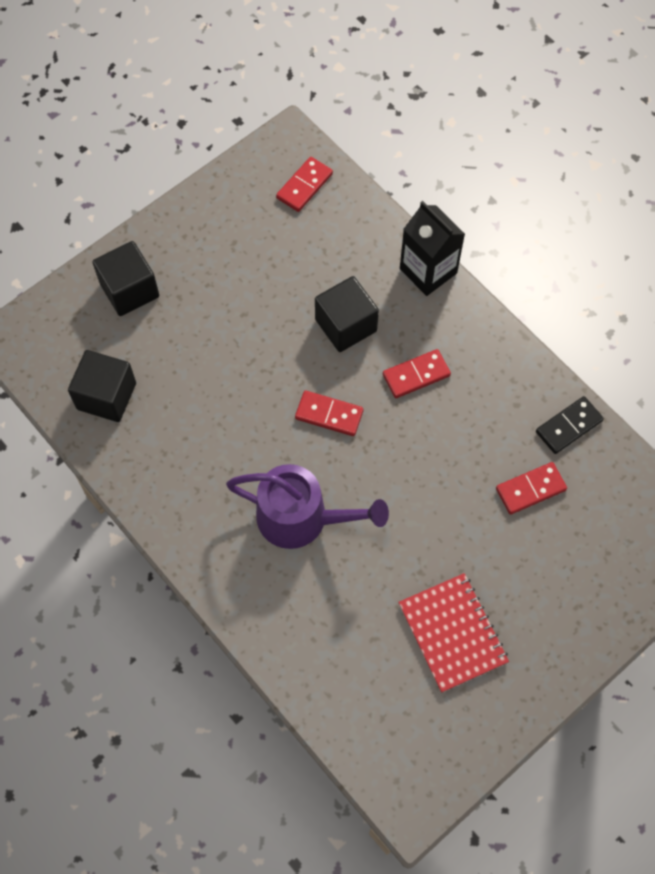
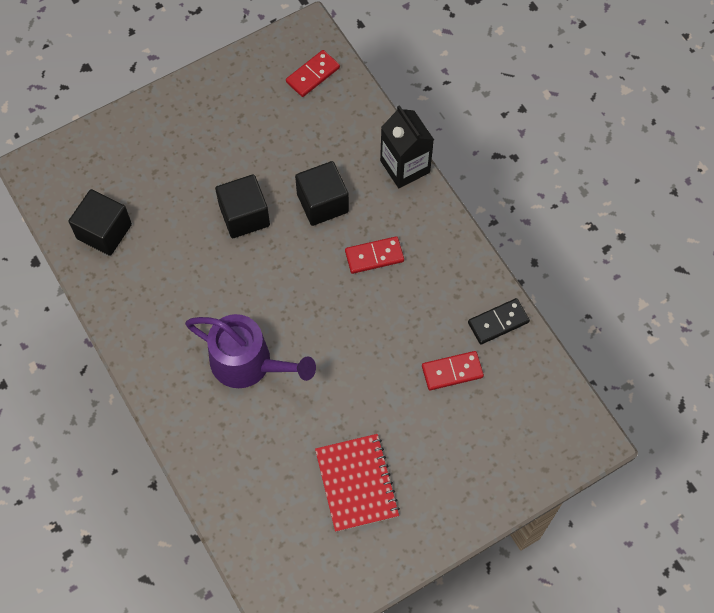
camera: 10 degrees right, 0 degrees up
black cube [93,241,159,316] -> black cube moved to [215,174,270,238]
red domino [295,390,363,436] -> none

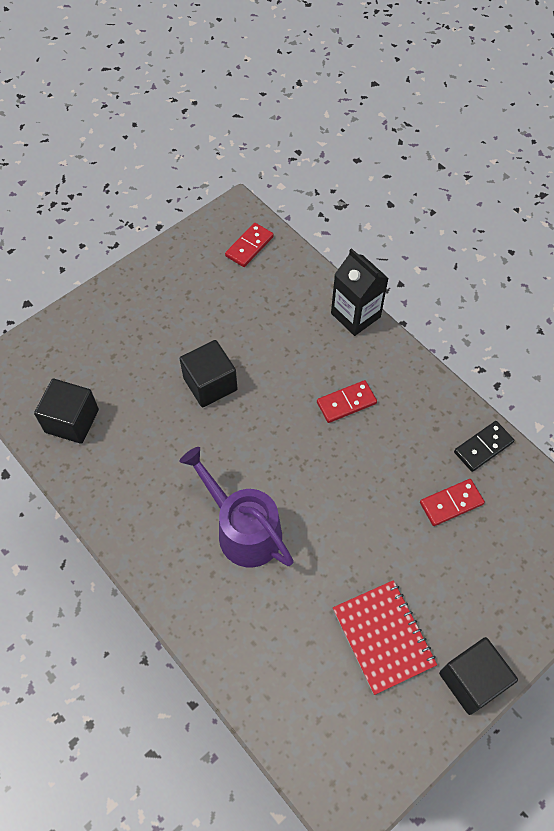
camera: 10 degrees left, 5 degrees down
purple watering can [185,314,316,388] -> purple watering can turned 150 degrees counterclockwise [180,447,294,567]
black cube [295,161,349,226] -> black cube moved to [439,637,518,715]

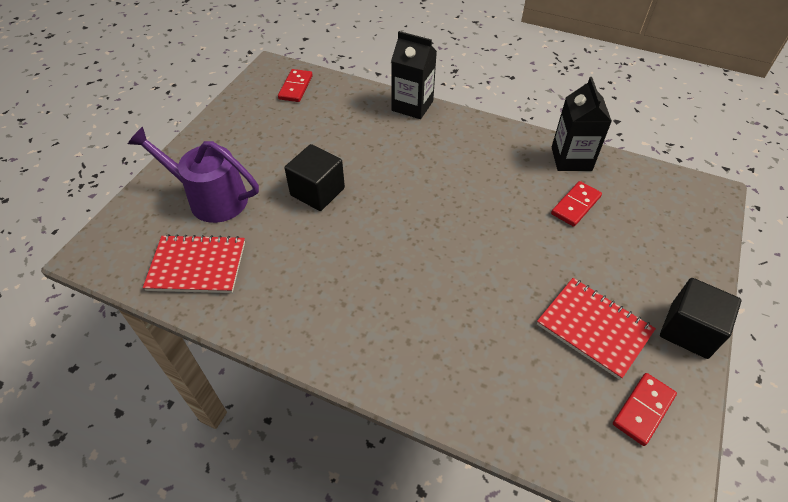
camera: 25 degrees left, 10 degrees down
black cube [34,379,99,444] -> red notebook [143,234,245,293]
purple watering can [180,447,294,567] -> purple watering can moved to [128,127,259,223]
red domino [317,380,377,423] -> red domino moved to [613,373,677,446]
black domino [454,421,514,472] -> black carton [552,77,612,171]

